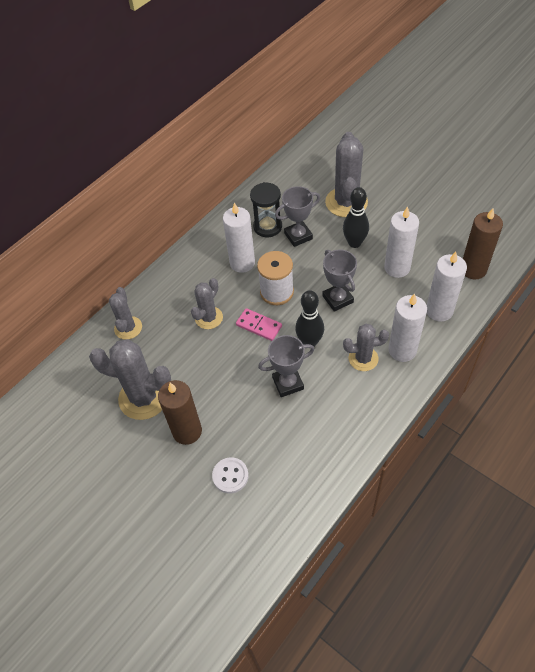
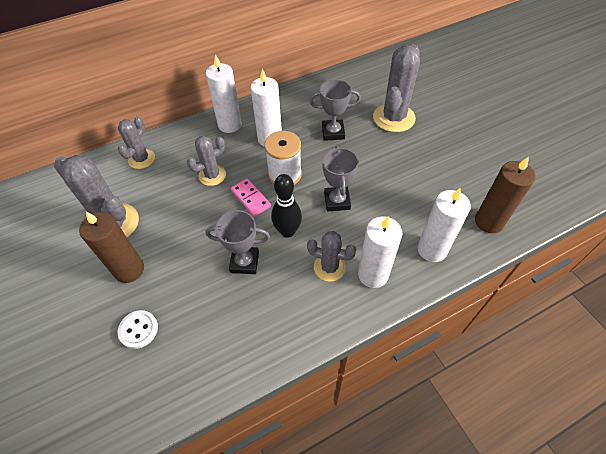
camera: 20 degrees right, 0 degrees up
black hourglass [250,182,282,237] -> none
black bowling pin [343,187,369,248] -> none
white candle [384,206,419,278] -> white candle moved to [206,54,242,133]

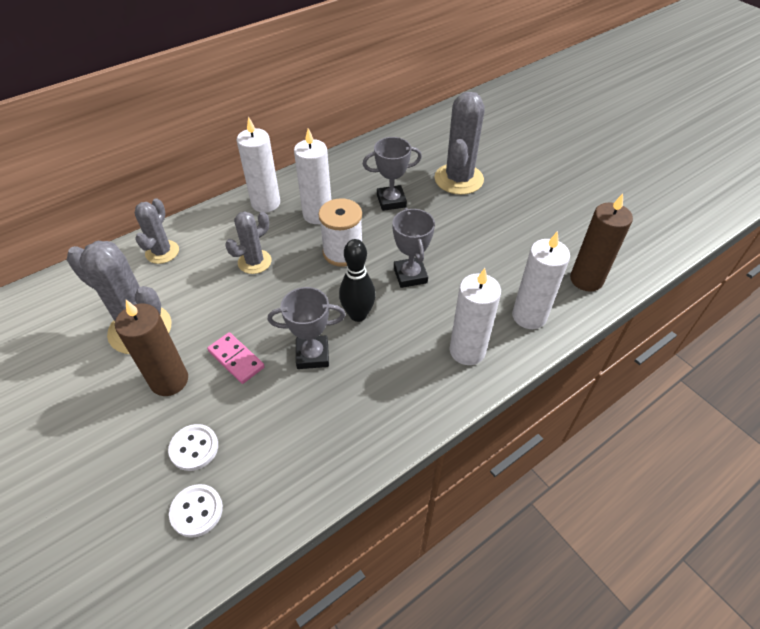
camera: 10 degrees left, 5 degrees down
pink domino [231,178,271,217] -> pink domino moved to [207,332,265,384]
grey cactus [307,231,356,282] -> none
none -> white button [169,484,223,538]

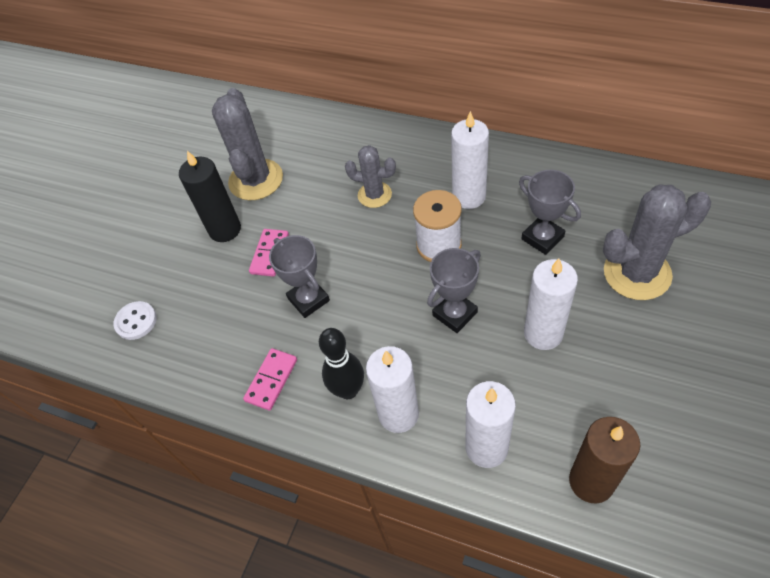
camera: 65 degrees right, 5 degrees up
brown candle [115,300,188,396] -> black candle [179,151,241,242]
grey cactus [135,198,179,264] -> none
white button [168,424,218,471] -> none
white candle [237,116,280,213] -> white candle moved to [524,259,578,350]
black bowling pin [339,239,376,322] -> black bowling pin moved to [319,328,364,399]
none -> pink domino [243,348,297,411]

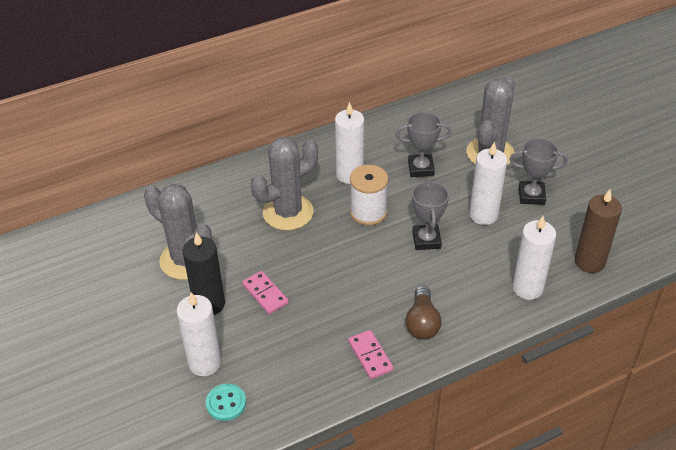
camera: 55 degrees left, 10 degrees down
white button [114,301,157,340] -> turquoise button [206,384,246,421]
grey trophy [269,235,330,318] -> grey trophy moved to [509,138,568,205]
black bowling pin [319,328,364,399] -> brown light bulb [405,286,441,340]
grey cactus [345,145,396,208] -> grey cactus [251,137,318,230], size x1.67
white candle [366,346,419,433] -> white candle moved to [176,292,222,376]

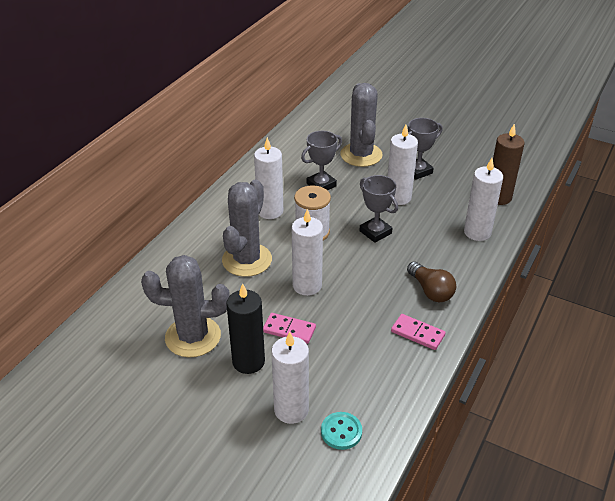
camera: 35 degrees left, 5 degrees down
none -> white candle [292,209,323,296]

